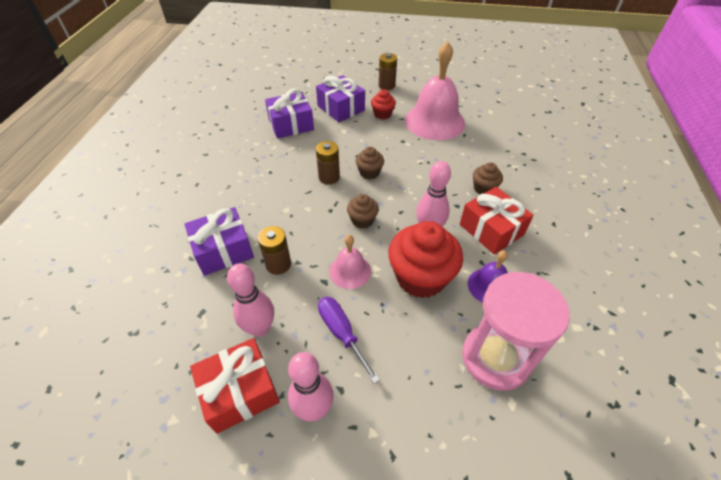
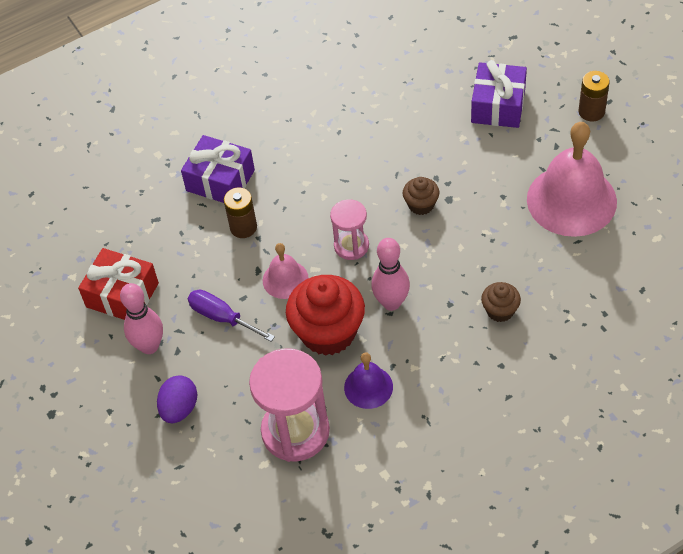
camera: 55 degrees right, 5 degrees up
pink bowling pin [227,263,274,337] -> none
purple gift [265,88,314,139] -> none
brown battery [316,141,340,185] -> none
purple screwdriver [318,297,380,383] -> purple screwdriver turned 75 degrees counterclockwise [188,290,275,342]
brown cupcake [347,194,379,229] -> pink hourglass [330,199,369,260]
red cupcake [371,89,396,119] -> none
red gift [460,187,534,254] -> none
none -> purple egg [157,375,197,423]

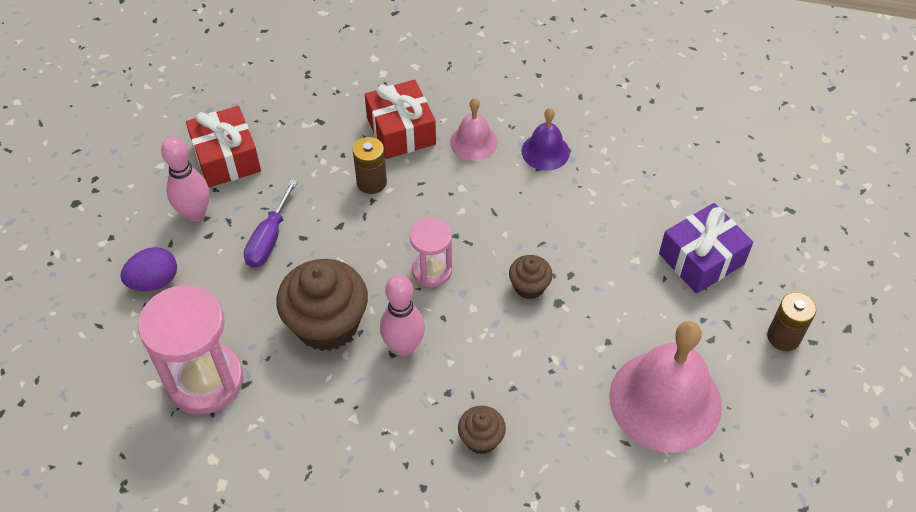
camera: 40 degrees right, 0 degrees up
purple gift [181,135,255,203] -> red gift [365,80,436,159]
purple screwdriver [188,290,275,342] -> purple screwdriver turned 150 degrees counterclockwise [244,179,298,268]
pink bell [263,243,309,299] -> pink bell moved to [450,98,498,161]
red cupcake [286,275,365,356] -> brown cupcake [276,259,368,351]
purple bell [344,352,393,409] -> purple bell moved to [521,108,570,171]

